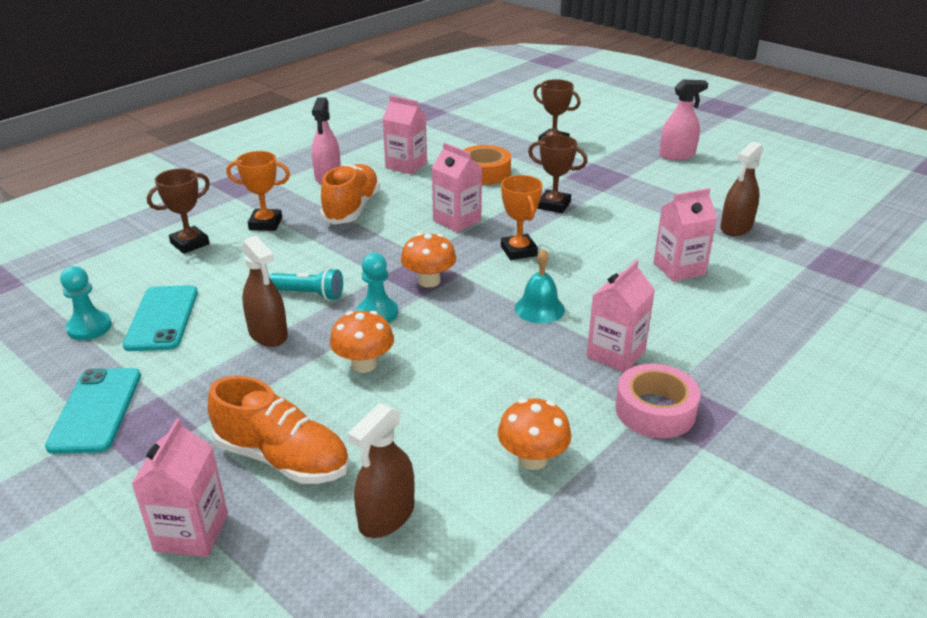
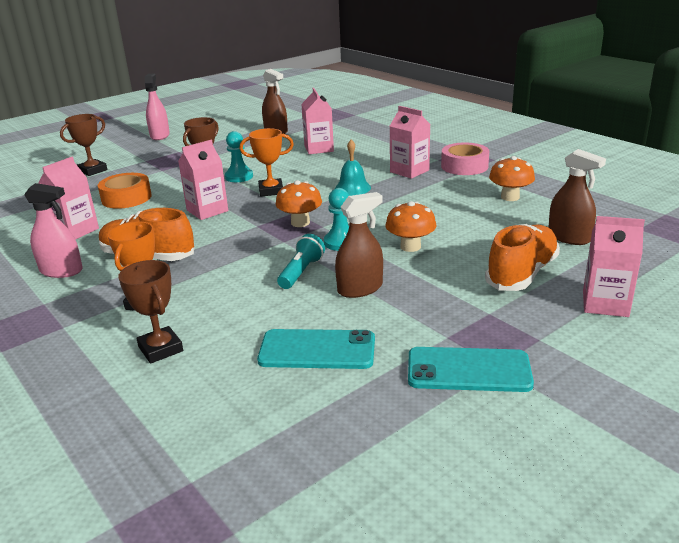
camera: 80 degrees left, 5 degrees down
turquoise pawn [60,266,112,340] -> turquoise pawn moved to [225,131,253,182]

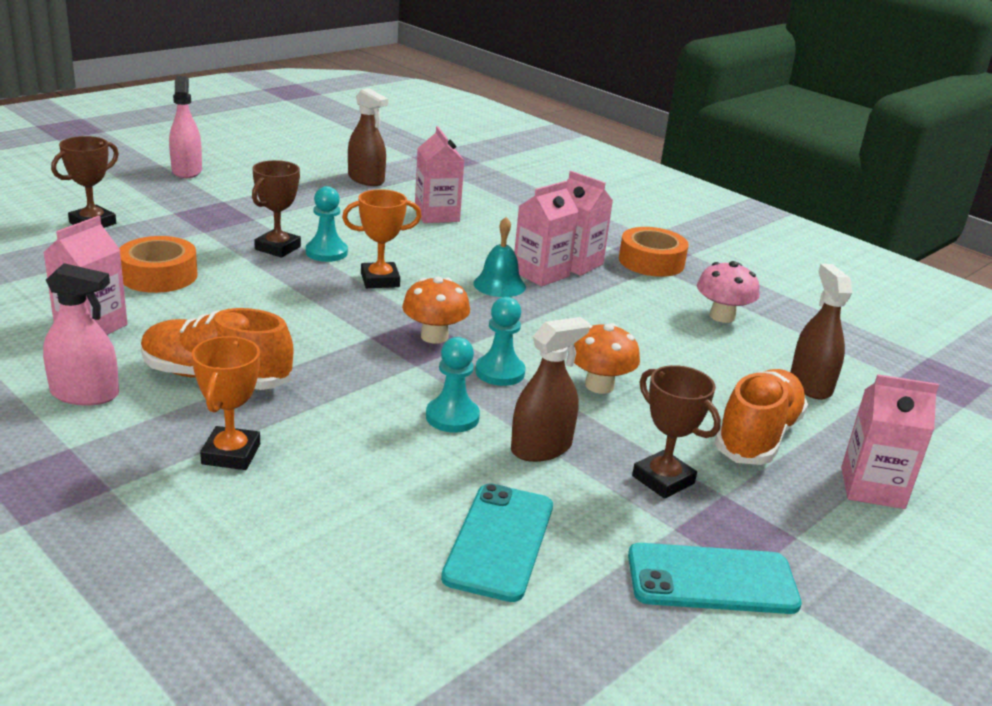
camera: 10 degrees left, 0 degrees up
brown trophy [118,260,183,364] -> brown trophy moved to [632,365,721,499]
pink carton [178,140,228,220] -> pink carton moved to [514,181,579,286]
turquoise phone [257,329,375,369] -> turquoise phone turned 75 degrees counterclockwise [441,483,553,602]
turquoise flashlight [277,234,325,289] -> turquoise pawn [426,337,480,433]
pink tape [441,143,489,175] -> orange tape [619,227,689,277]
orange mushroom [489,156,535,201] -> pink mushroom [697,261,759,323]
brown spray bottle [549,149,606,245] -> brown spray bottle turned 135 degrees counterclockwise [790,264,852,400]

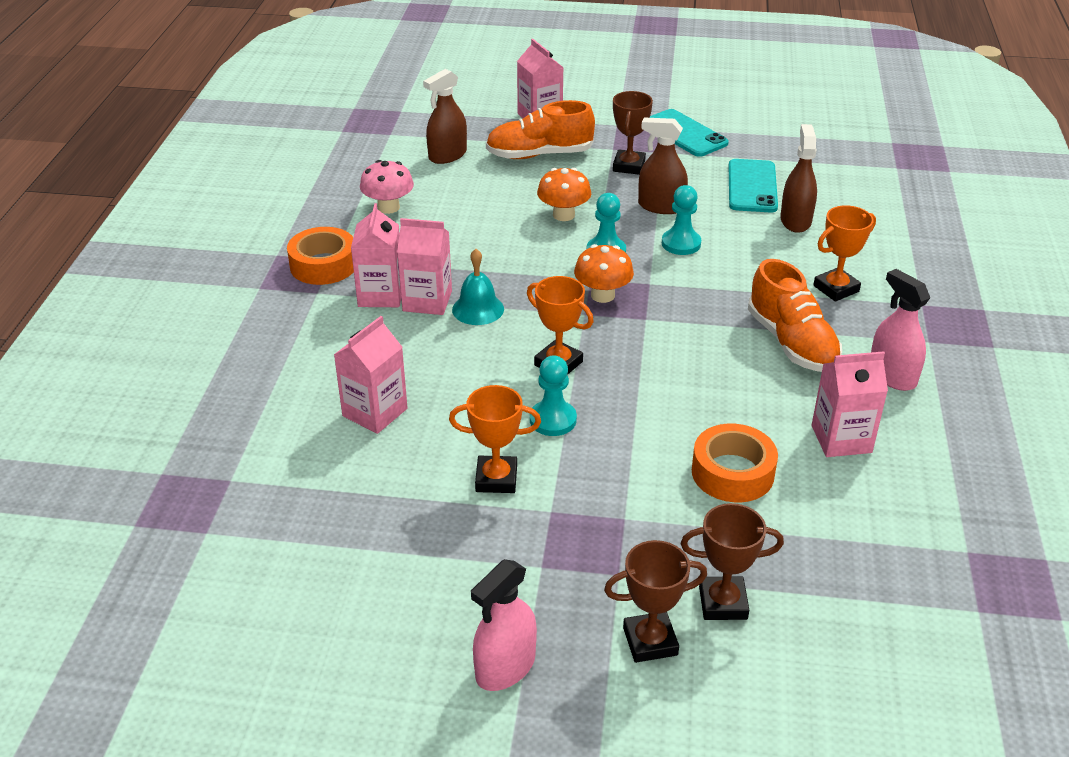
camera: 125 degrees left, 10 degrees up
brown trophy [252,160,301,258] -> brown trophy moved to [604,540,707,663]
brown spray bottle [348,88,388,186] -> brown spray bottle moved to [780,124,817,233]
turquoise phone [441,483,553,602] -> turquoise phone turned 60 degrees counterclockwise [729,159,778,213]
none -> orange trophy [449,385,541,493]

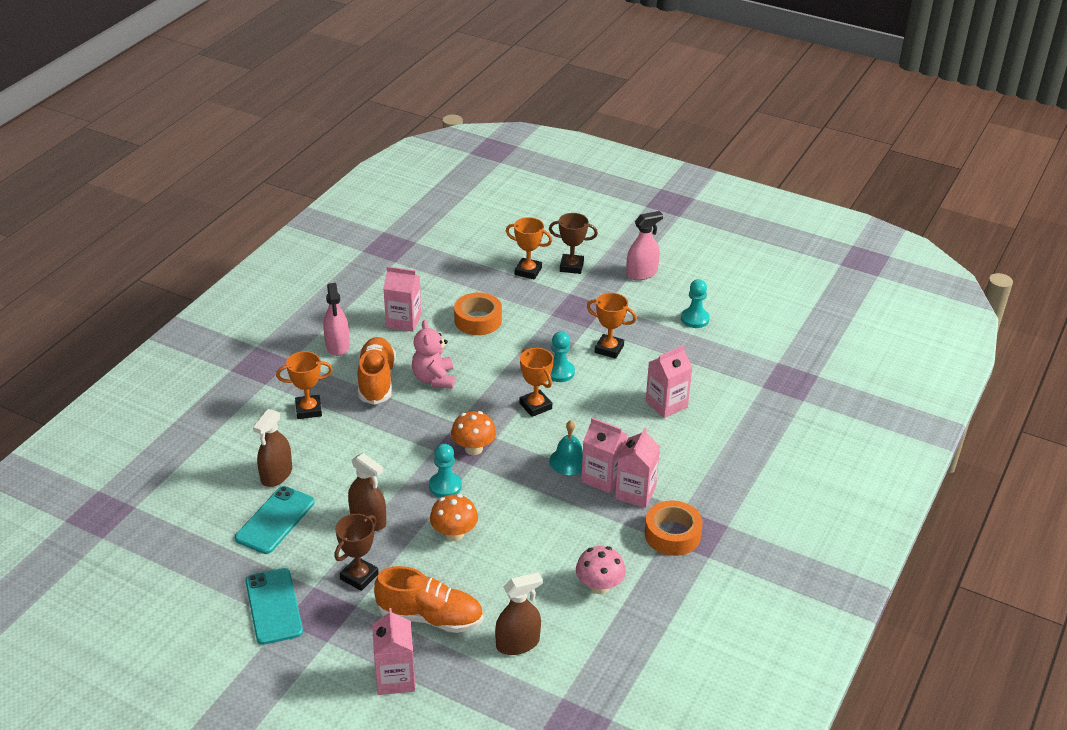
camera: 160 degrees left, 0 degrees up
turquoise pawn [662,185,701,255] -> turquoise pawn moved to [681,279,710,328]
brown trophy [681,503,784,620] -> orange trophy [506,217,552,279]
none -> pink teddy bear [412,320,455,389]

